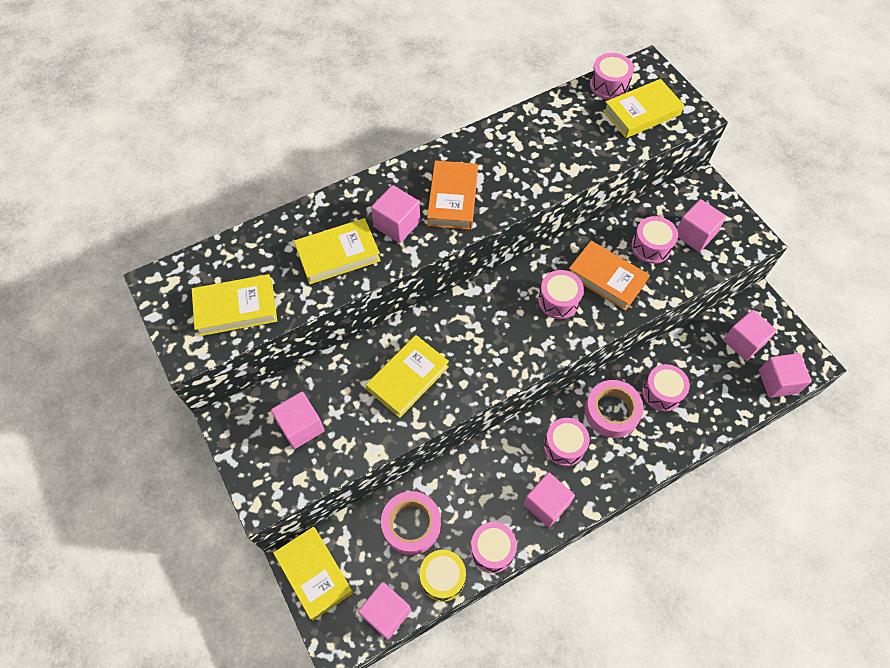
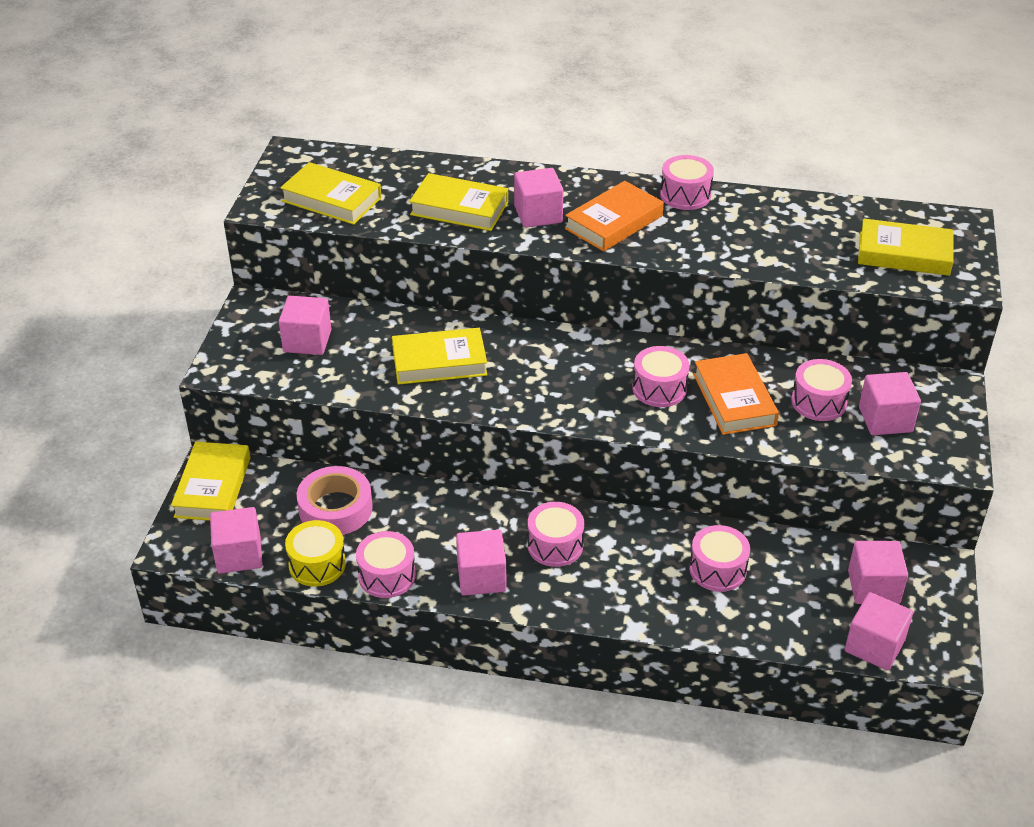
camera: 40 degrees right, 20 degrees down
pink tape [585,380,644,438] -> none
pink drum [590,53,634,100] -> pink drum moved to [660,155,714,210]

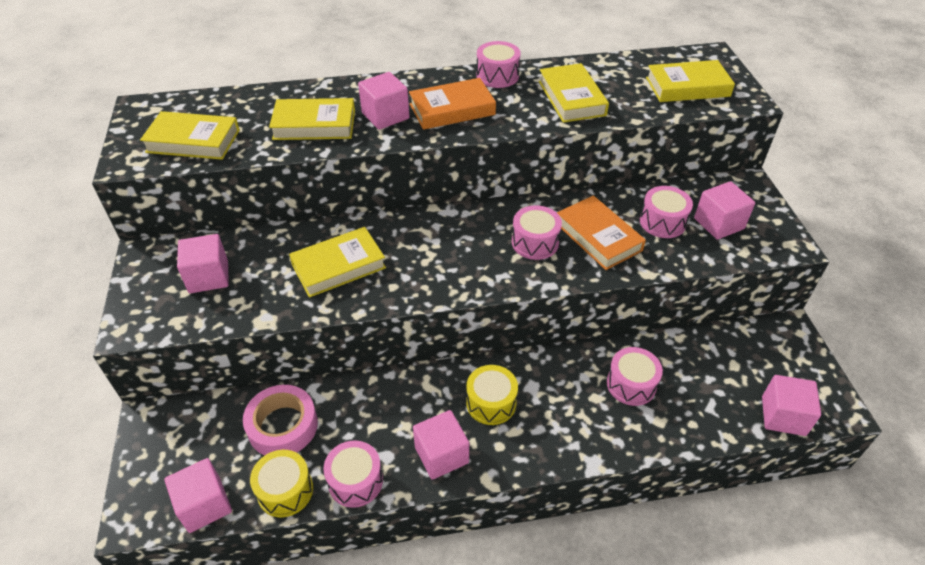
camera: 20 degrees left, 5 degrees up
yellow book [171,442,250,521] -> yellow book moved to [539,63,609,123]
pink drum [527,502,584,567] -> yellow drum [466,365,518,425]
orange book [565,181,664,252] -> orange book turned 45 degrees clockwise [409,78,496,130]
pink cube [848,541,908,604] -> none

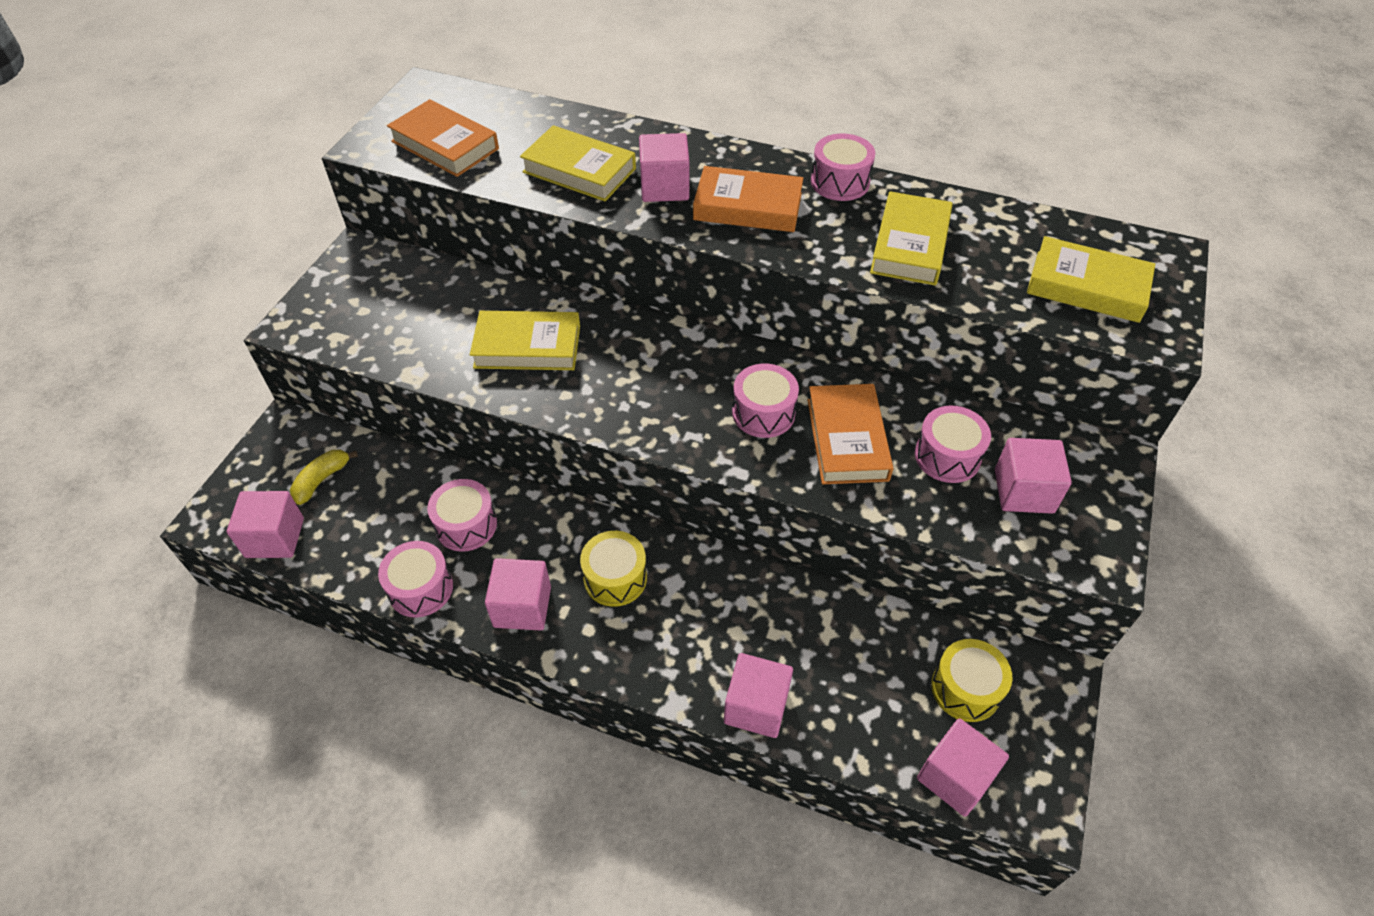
camera: 30 degrees right, 5 degrees up
yellow book [140,111,240,160] -> orange book [387,99,499,177]
pink cube [177,234,229,293] -> pink cube moved to [724,653,793,738]
pink tape [243,385,318,455] -> none
yellow drum [250,450,313,517] -> yellow drum moved to [931,639,1013,722]
pink drum [607,347,663,406] -> pink drum moved to [427,479,497,552]
none -> yellow banana [290,450,358,505]

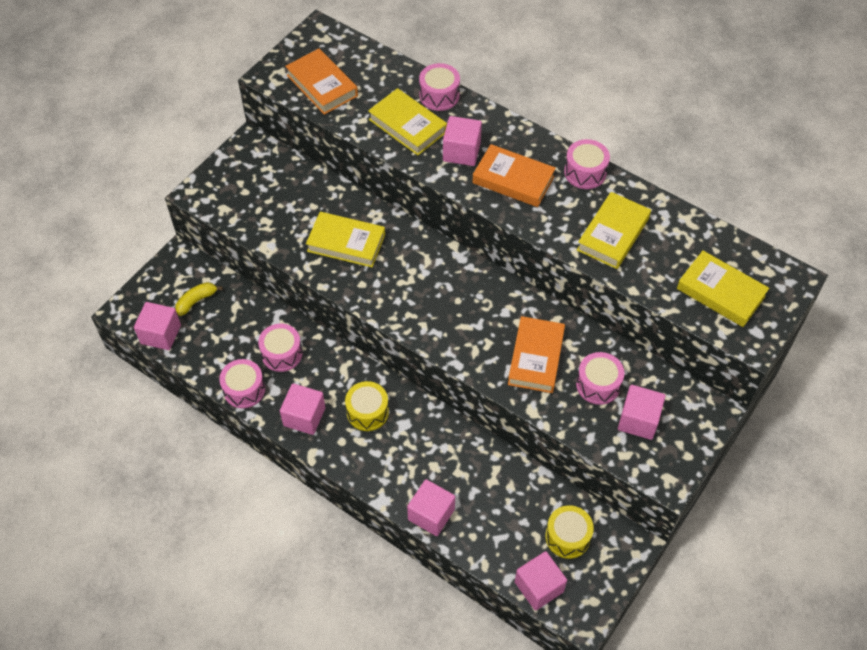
camera: 15 degrees right, 5 degrees up
pink drum [732,364,799,438] -> pink drum moved to [419,63,460,111]

